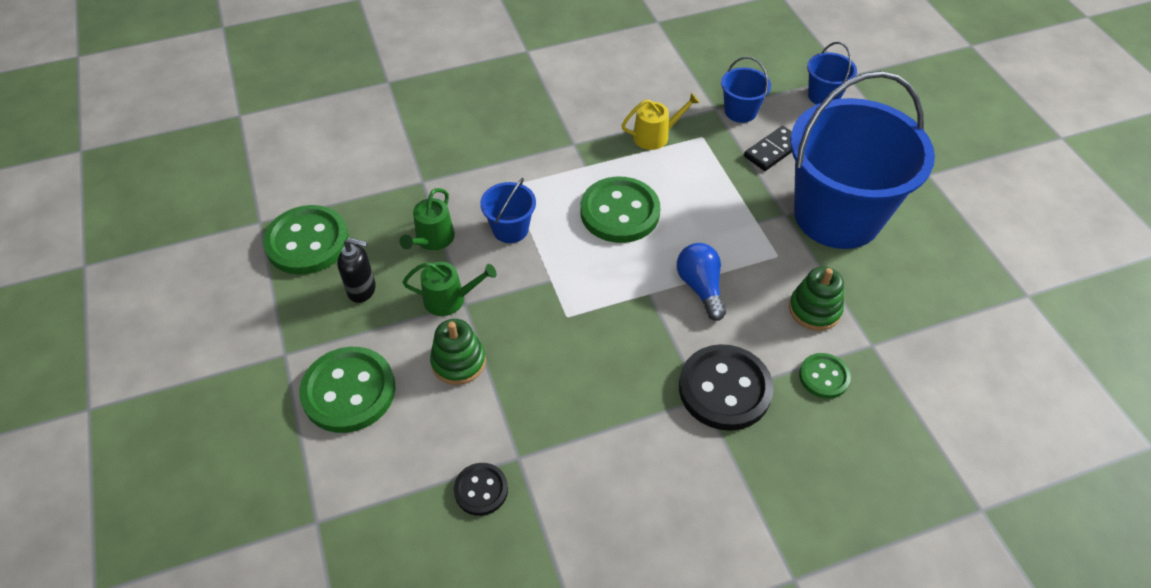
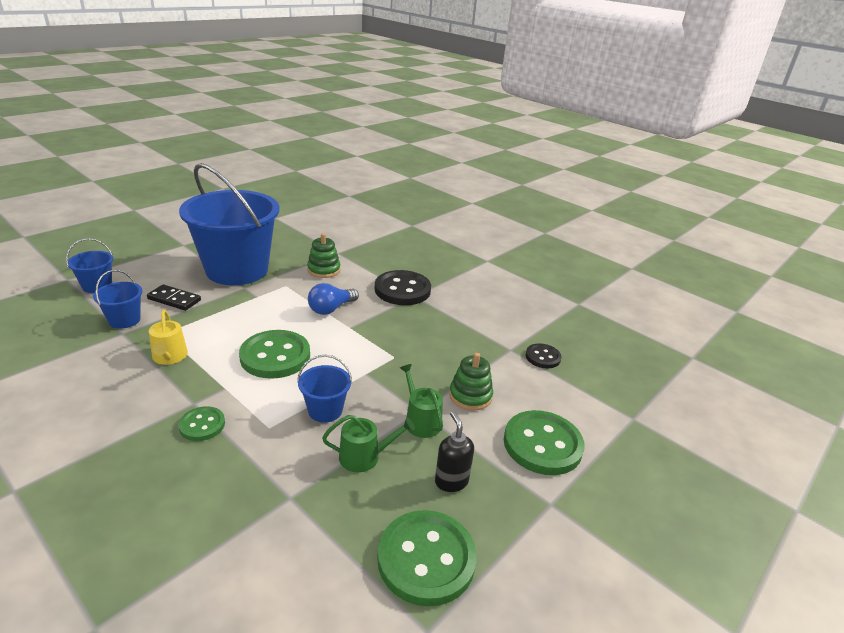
camera: 120 degrees left, 20 degrees down
yellow watering can [622,93,700,150] -> yellow watering can turned 150 degrees counterclockwise [149,310,188,365]
green button [799,353,851,399] -> green button moved to [178,406,225,441]

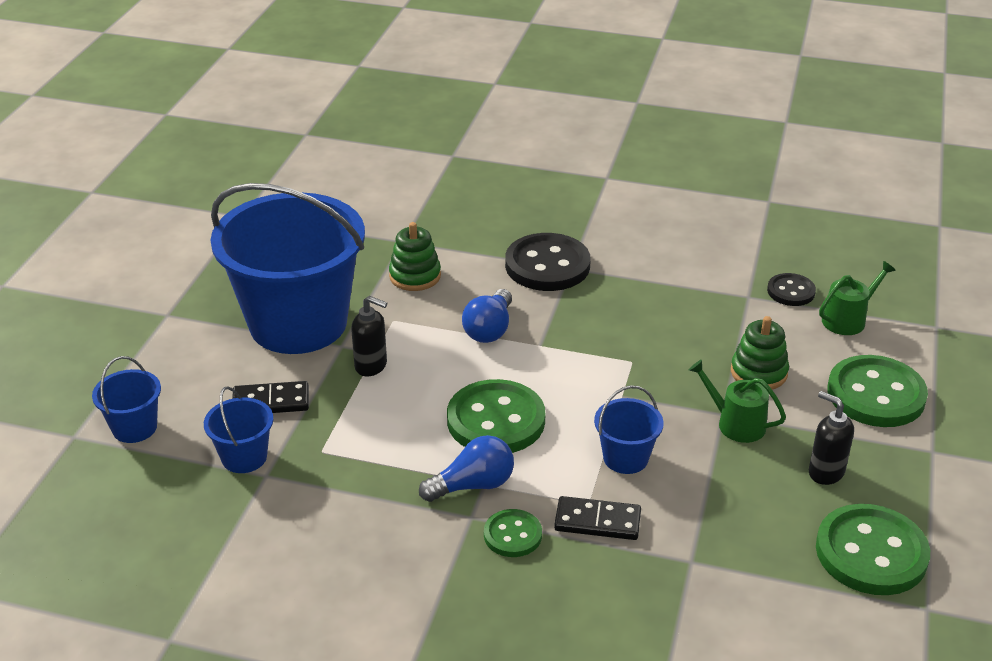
camera: 25 degrees left, 5 degrees up
yellow watering can [149,310,188,365] -> none
green watering can [322,415,415,472] -> green watering can moved to [819,261,896,335]
none -> black soap dispenser [351,296,387,376]
none -> blue light bulb [419,435,514,502]
none -> black domino [554,496,641,540]

